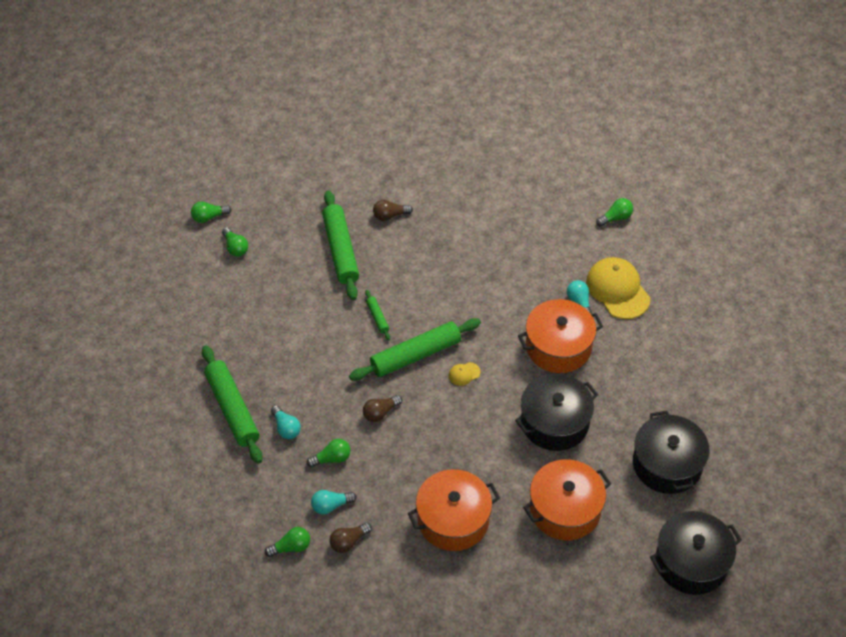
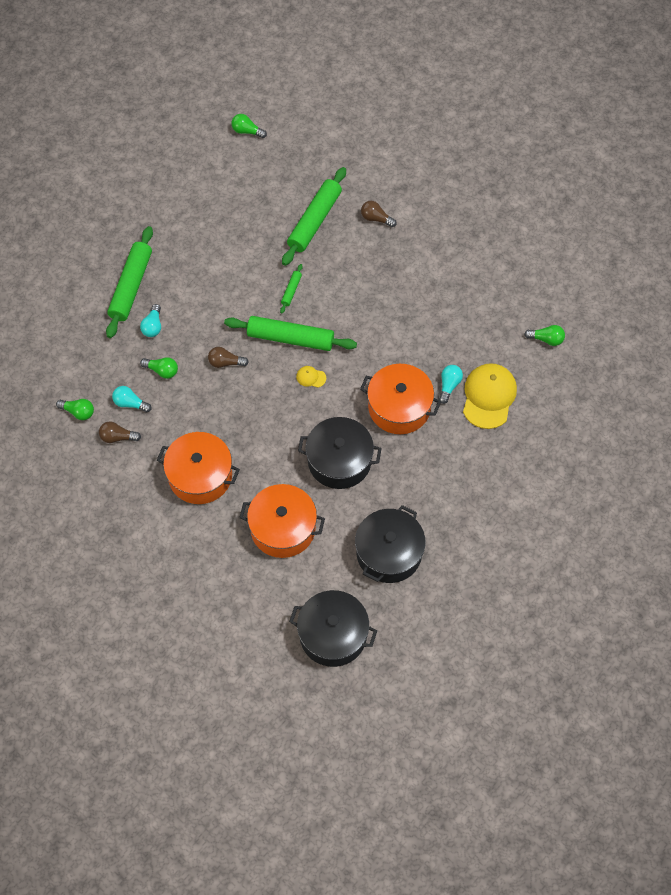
camera: 40 degrees right, 10 degrees up
green light bulb [222,227,248,257] -> none

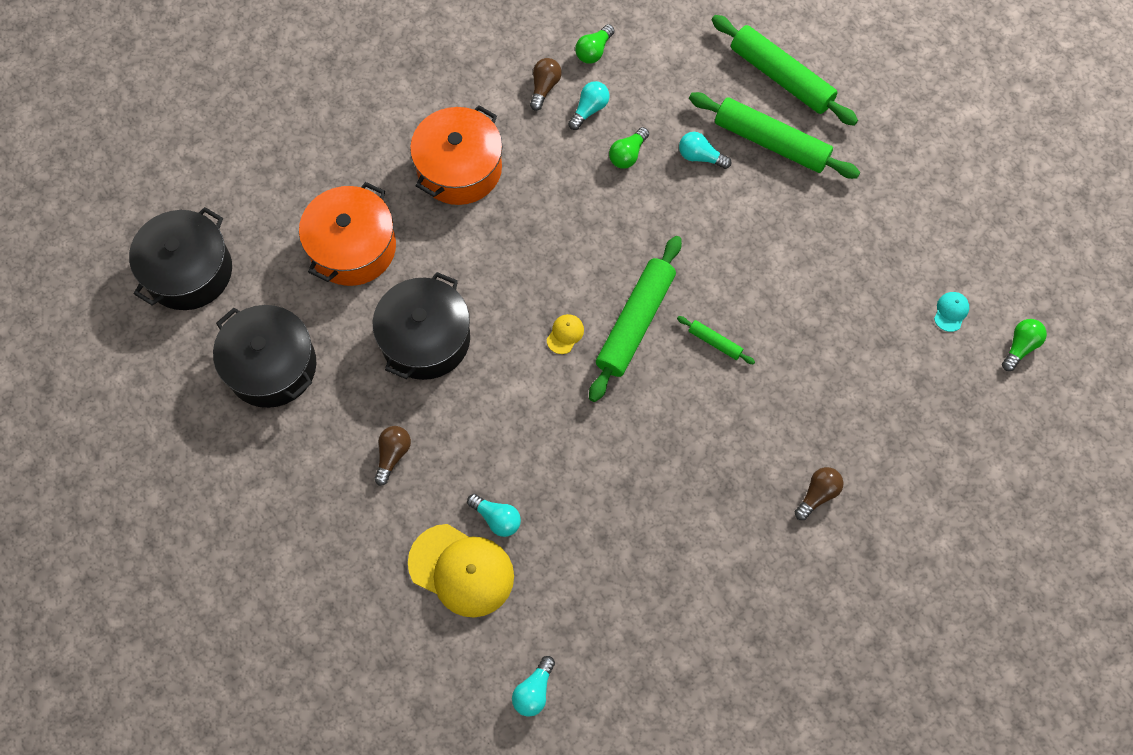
camera: 105 degrees right, 5 degrees up
brown light bulb [208,347,249,368] -> brown light bulb moved to [374,426,411,486]
green rolling pin [282,167,346,266] -> green rolling pin moved to [711,15,858,126]
orange pot [360,364,441,434] -> none
green light bulb [524,325,565,346] -> turquoise light bulb [512,656,555,717]
none -> turquoise cap [934,292,969,332]

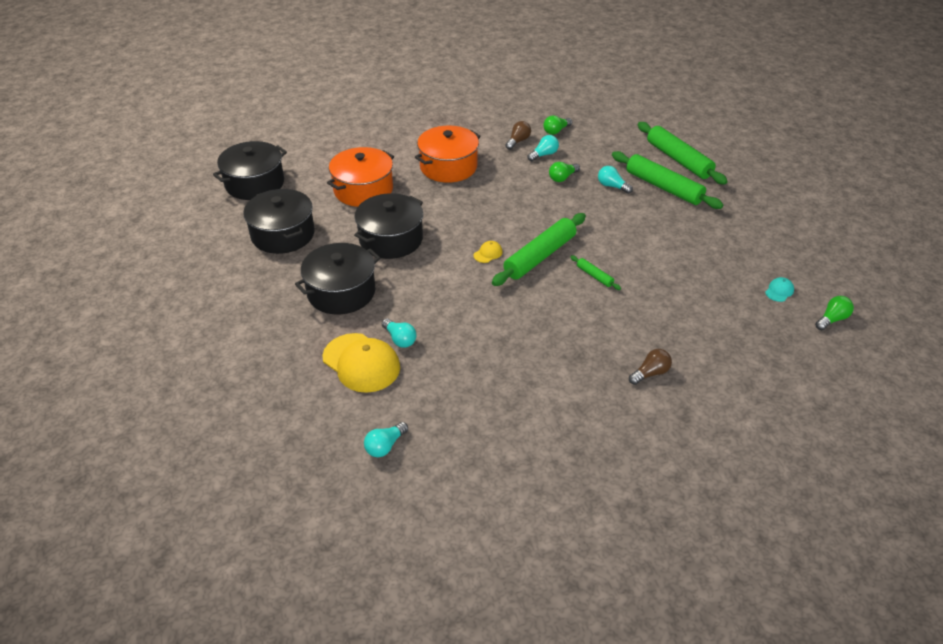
camera: 15 degrees right, 25 degrees down
brown light bulb [374,426,411,486] -> black pot [295,243,380,315]

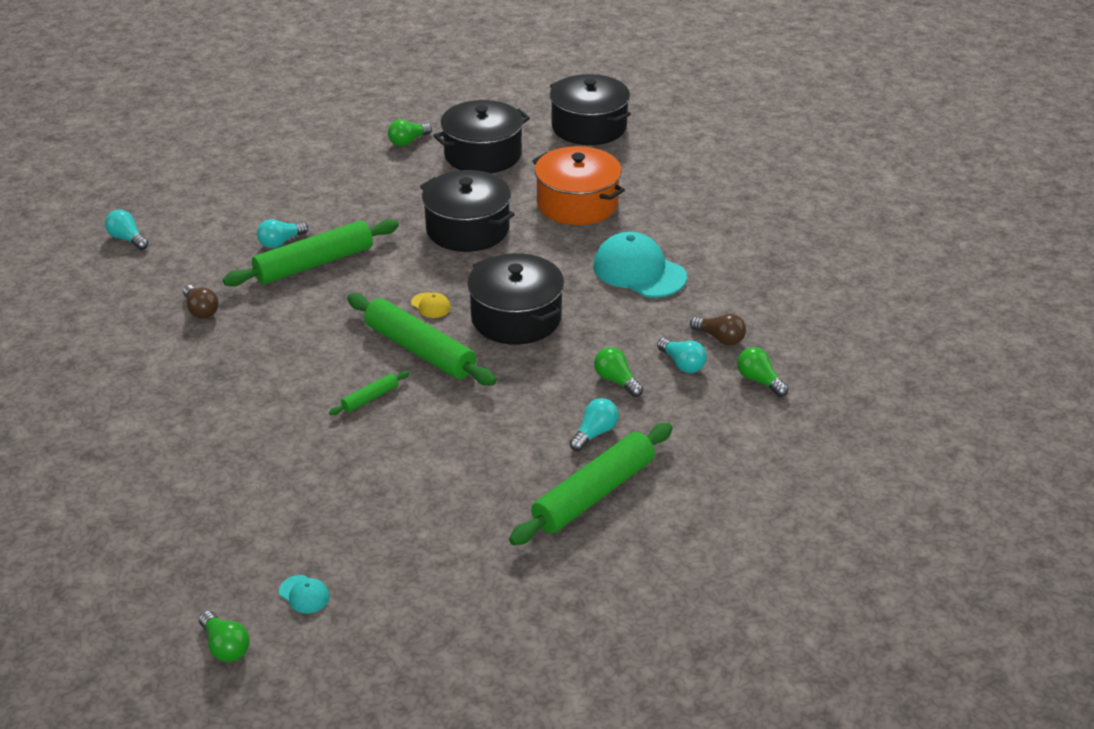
camera: 90 degrees right, 5 degrees down
black pot [295,243,380,315] -> black pot moved to [467,253,564,345]
yellow cap [322,333,400,393] -> none
orange pot [415,126,481,183] -> turquoise cap [593,232,687,298]
brown light bulb [629,349,672,385] -> brown light bulb moved to [183,285,219,319]
green rolling pin [638,122,728,185] -> green rolling pin moved to [223,219,399,287]
none -> green light bulb [388,120,432,146]

